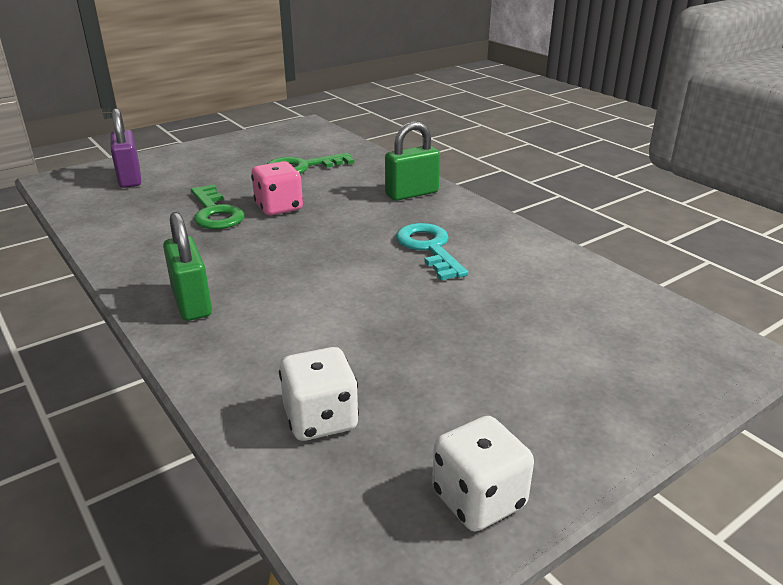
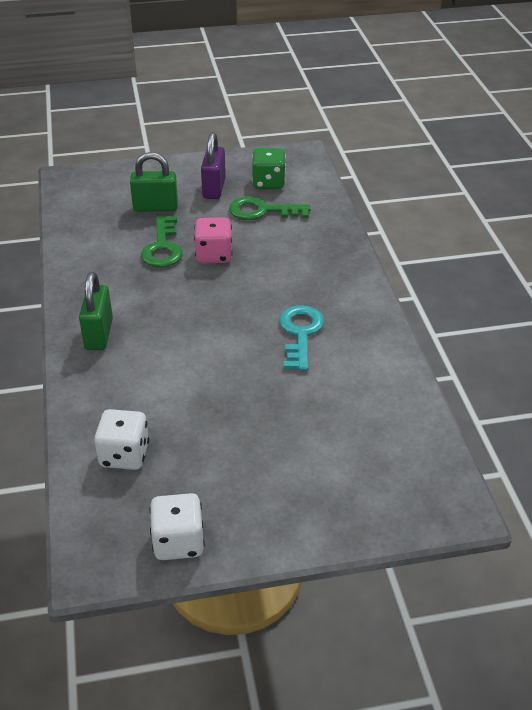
camera: 25 degrees right, 10 degrees up
purple padlock [110,108,141,188] -> purple padlock moved to [201,132,226,199]
green padlock [385,121,440,201] -> green padlock moved to [130,152,178,212]
none -> green dice [252,148,286,189]

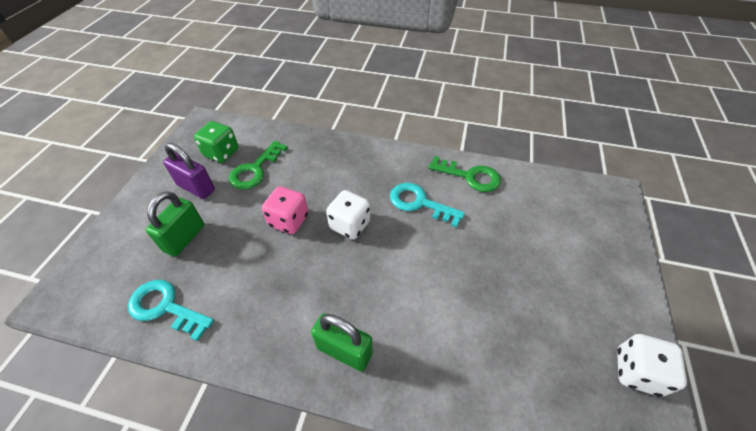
camera: 65 degrees left, 10 degrees up
white dice [94,409,149,470] -> white dice moved to [326,190,370,240]
green key [141,216,183,267] -> green key moved to [428,156,501,192]
none -> turquoise key [128,280,214,341]

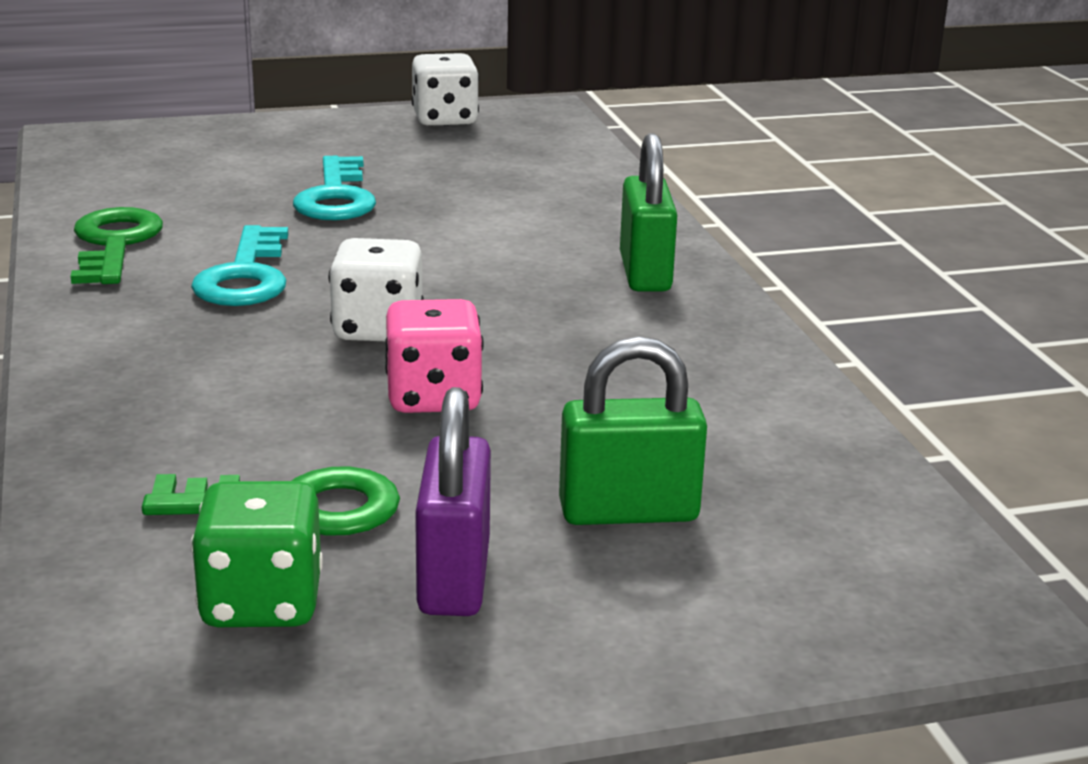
camera: 120 degrees left, 25 degrees down
turquoise key [128,280,214,341] -> turquoise key moved to [293,156,376,220]

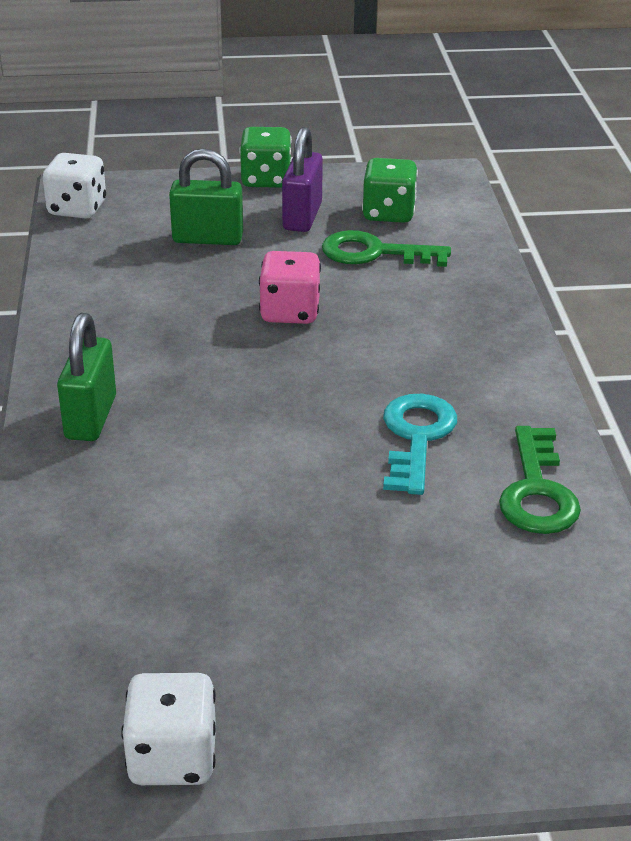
camera: 170 degrees left, 10 degrees up
turquoise key [293,156,376,220] -> none
white dice [329,238,424,341] -> white dice moved to [43,153,106,219]
none -> green dice [239,127,292,188]

